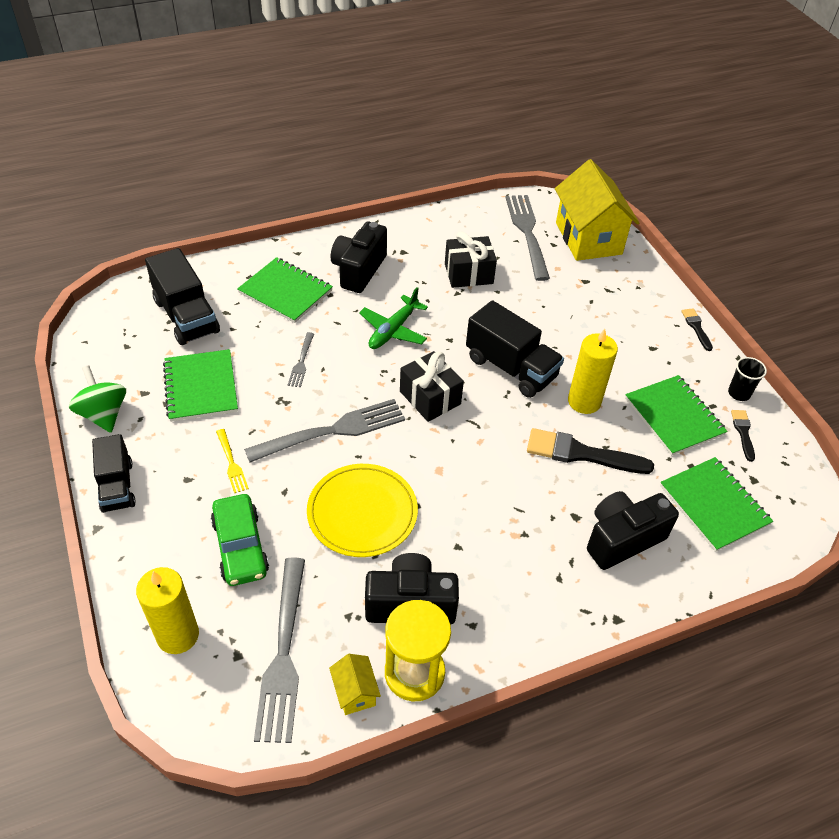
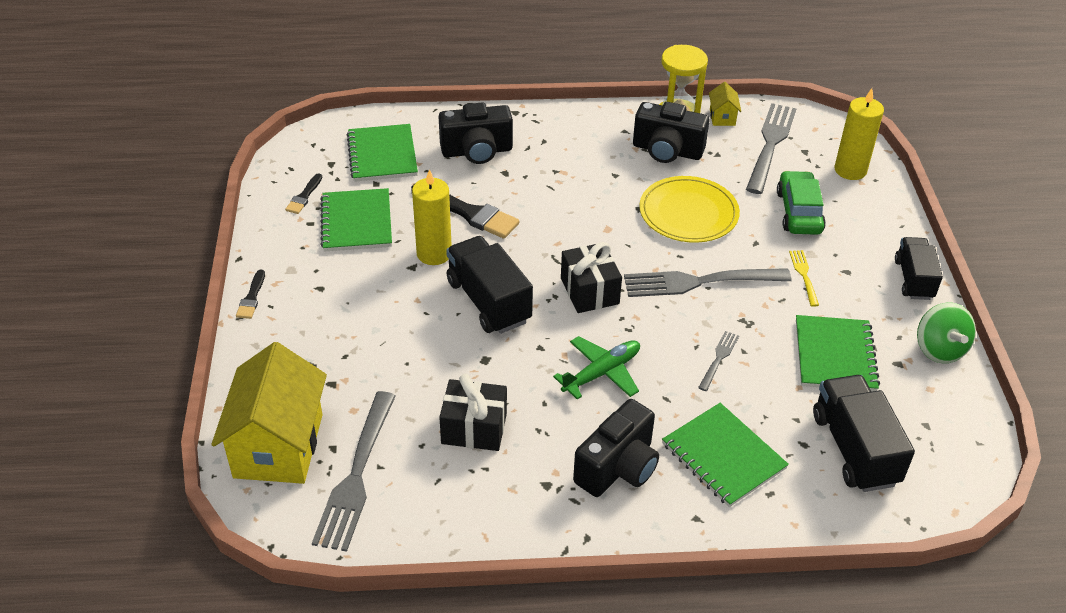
camera: 160 degrees left, 5 degrees down
black cup [728,357,767,401] -> none

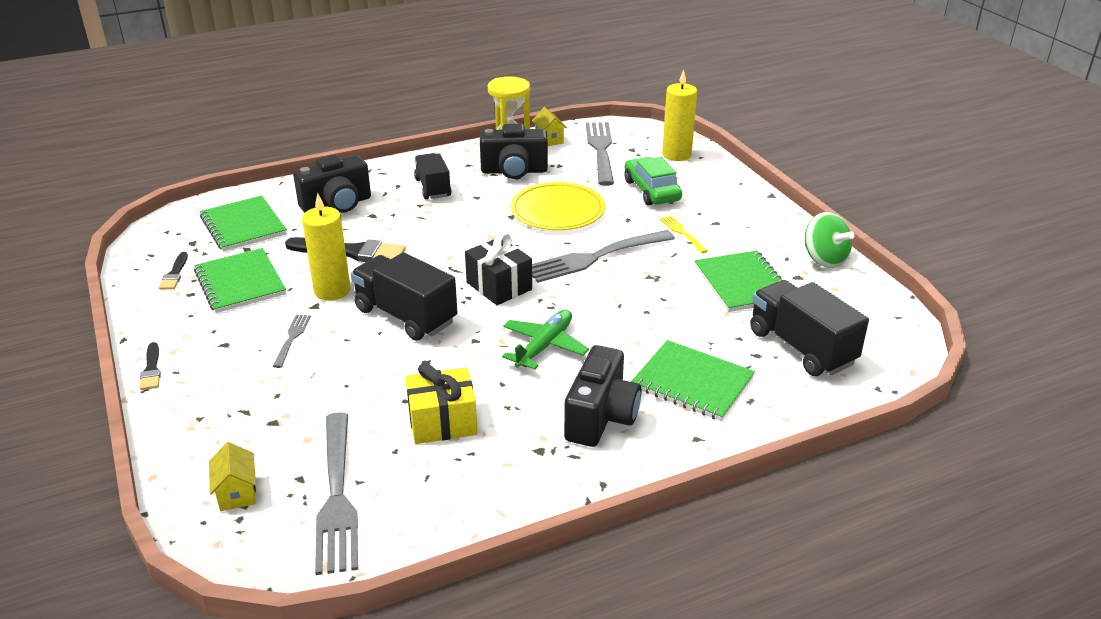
camera: 20 degrees left, 10 degrees down
yellow house [211,342,327,484] -> yellow house [209,442,256,511], size x0.42
black gift [439,374,507,451] -> yellow gift [405,363,477,444]
grey fork [698,331,739,391] -> grey fork moved to [273,314,311,368]
black truck [895,237,943,300] -> black truck moved to [414,153,451,199]

